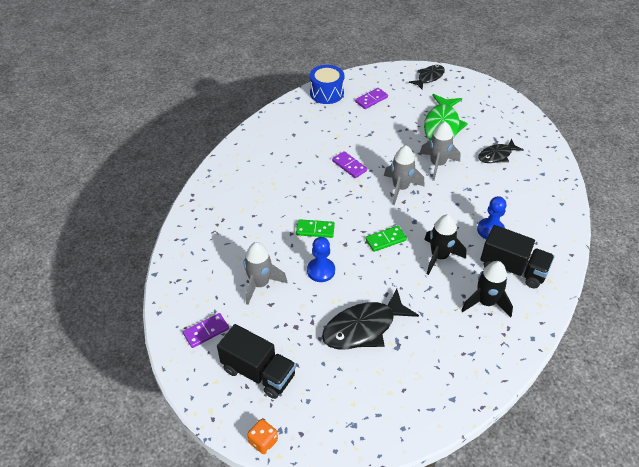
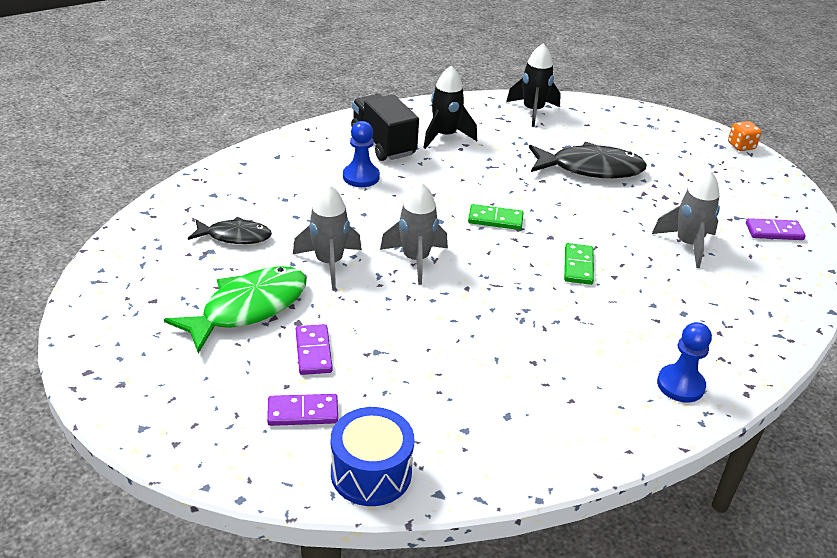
camera: 150 degrees left, 10 degrees down
black truck [217,324,296,399] -> none
green domino [296,219,335,238] -> green domino turned 60 degrees clockwise [564,243,594,285]
blue pawn [307,237,335,282] -> blue pawn moved to [657,322,712,403]
purple domino [332,151,367,178] -> purple domino moved to [296,324,333,375]
black fish [409,65,445,89] -> none
black rocket [424,214,466,275] -> black rocket moved to [506,43,561,127]

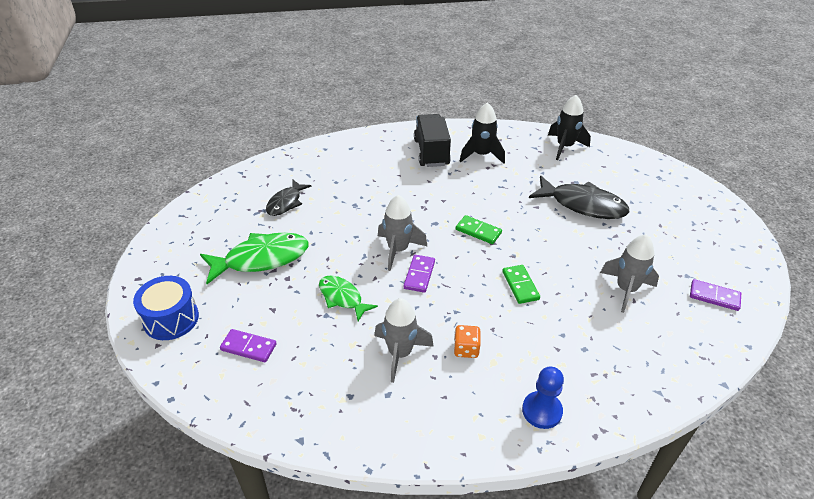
camera: 25 degrees right, 5 degrees up
black fish [188,217,272,244] -> black fish turned 90 degrees clockwise [266,179,312,216]
grey rocket [293,185,362,288] -> grey rocket moved to [374,298,434,383]
purple domino [296,324,333,375] -> purple domino moved to [404,255,435,293]
blue drum [331,407,414,506] -> blue drum moved to [133,276,199,340]
blue pawn [343,121,380,187] -> none
green domino [564,243,594,285] -> green domino turned 45 degrees counterclockwise [502,265,540,304]
orange dice [728,121,761,151] -> orange dice moved to [454,325,481,358]
none -> green fish [319,276,378,321]

